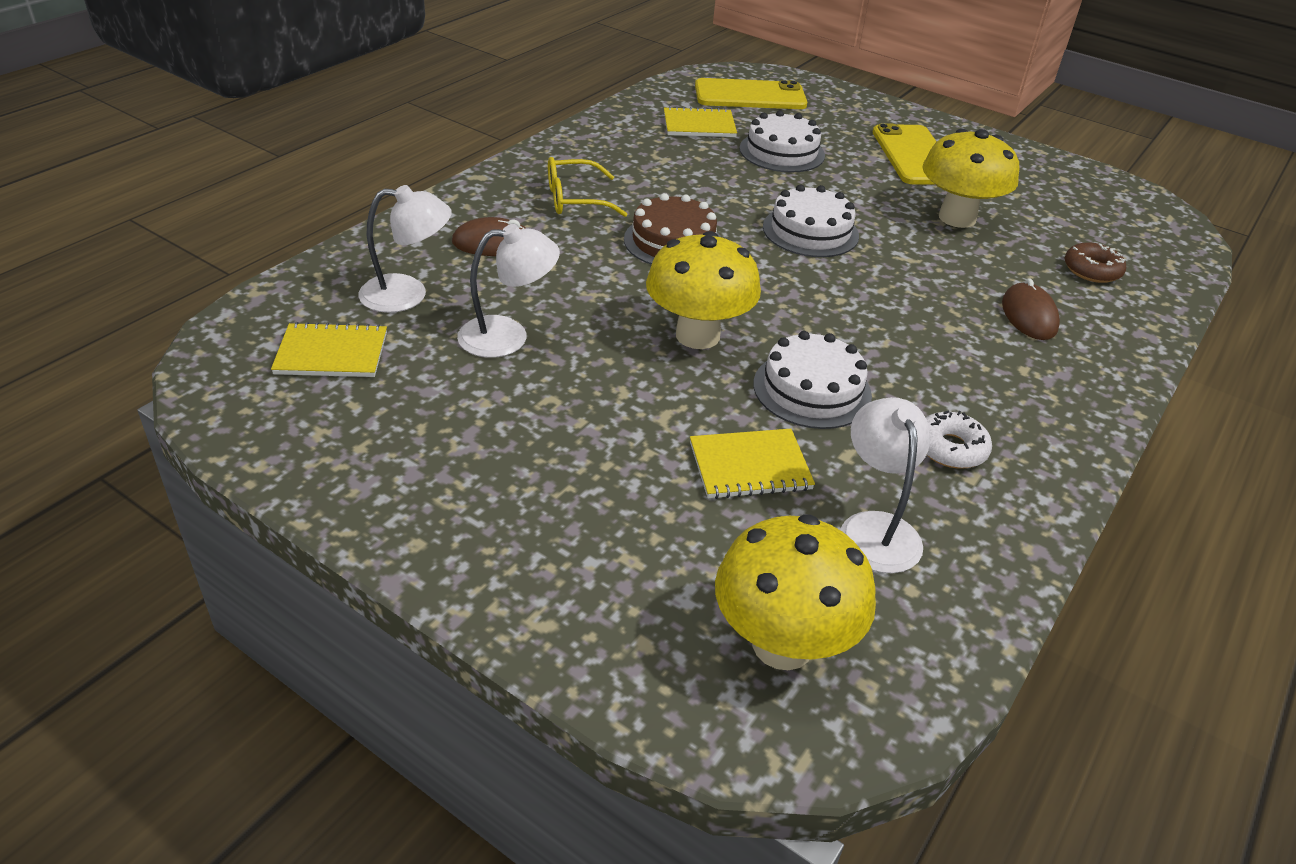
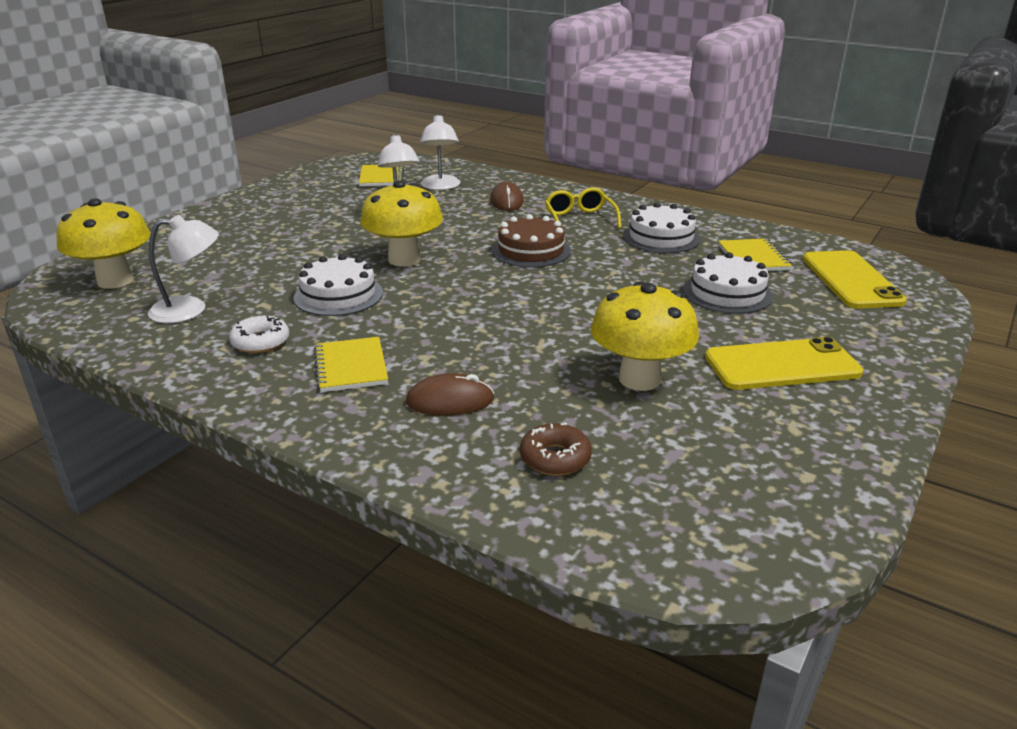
camera: 90 degrees right, 10 degrees down
yellow notebook [690,429,815,499] -> yellow notebook moved to [314,337,388,392]
white cake [763,185,859,257] -> white cake moved to [623,202,700,253]

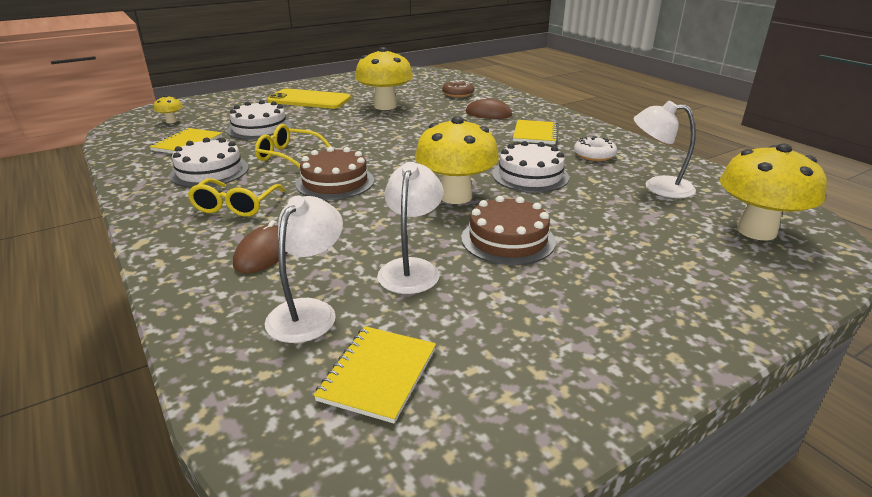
camera: 155 degrees left, 0 degrees up
yellow phone [803,250,907,309] -> yellow mushroom [154,95,183,123]
none -> yellow glasses [255,124,332,168]
none -> brown cake [461,196,556,265]

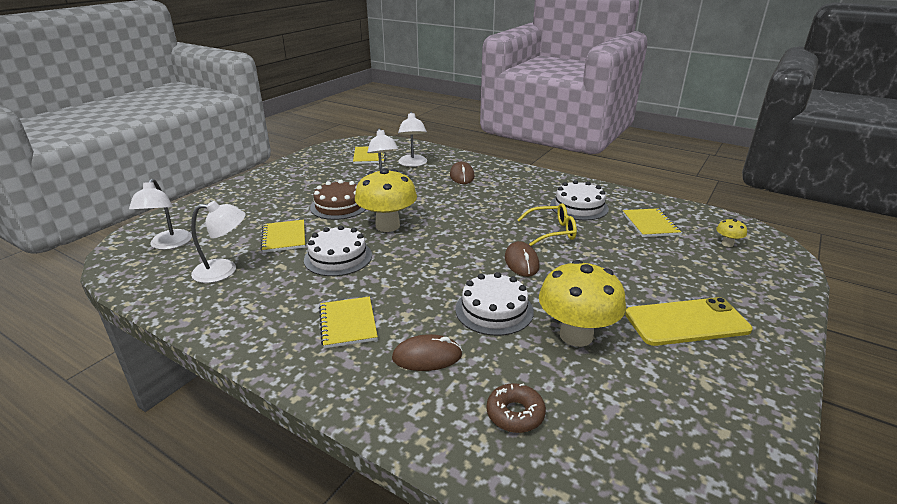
camera: 155 degrees right, 0 degrees up
yellow glasses [187,179,285,217] -> none
white cake [227,100,292,140] -> white cake moved to [455,272,534,336]
brown cake [295,147,374,200] -> none
white donut [574,137,617,161] -> none
yellow mushroom [720,143,827,241] -> white lamp [129,179,192,250]
none -> yellow notebook [261,220,305,253]
none -> brown mouse [505,241,539,277]

